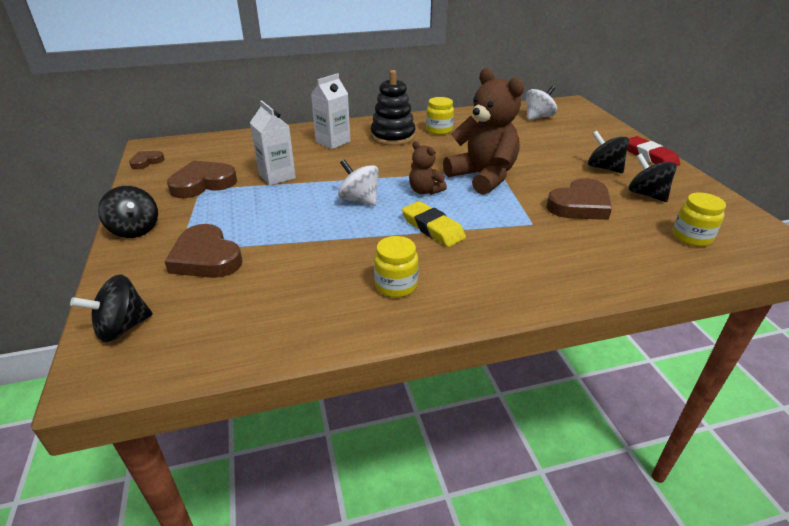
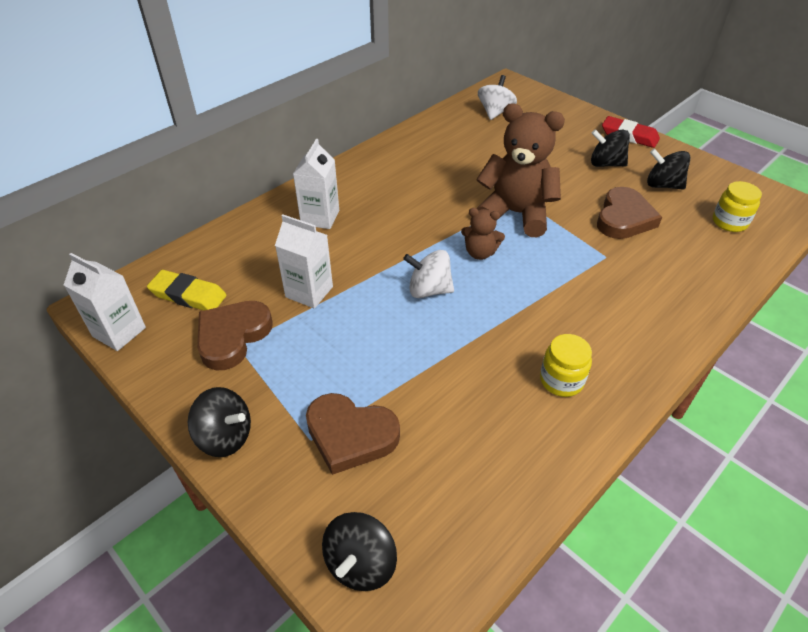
camera: 30 degrees left, 10 degrees up
brown heart [129,151,165,169] -> white carton [64,253,146,351]
black stacking toy [371,70,416,146] -> none
yellow eraser [402,201,466,247] -> yellow eraser moved to [147,270,226,310]
yellow jar [426,97,454,135] -> none

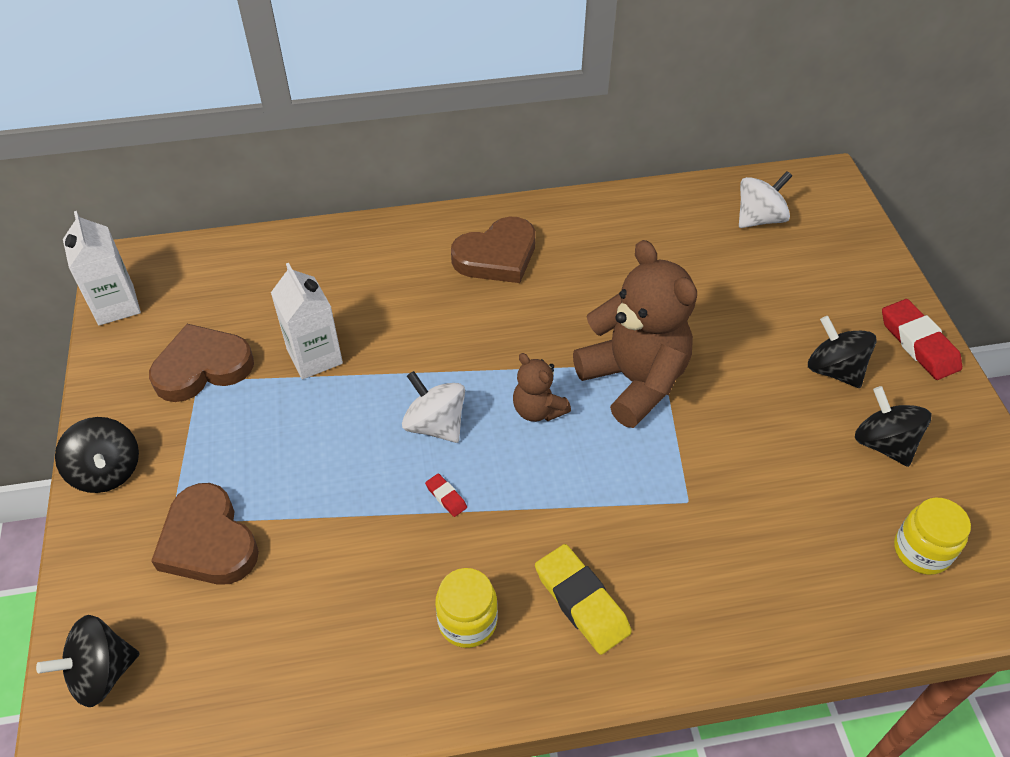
camera: 35 degrees right, 5 degrees up
yellow eraser [147,270,226,310] -> yellow eraser moved to [535,544,632,655]
white carton [293,139,339,229] -> none
brown heart [597,187,662,239] -> brown heart moved to [451,217,536,283]
none -> red eraser [425,473,467,517]

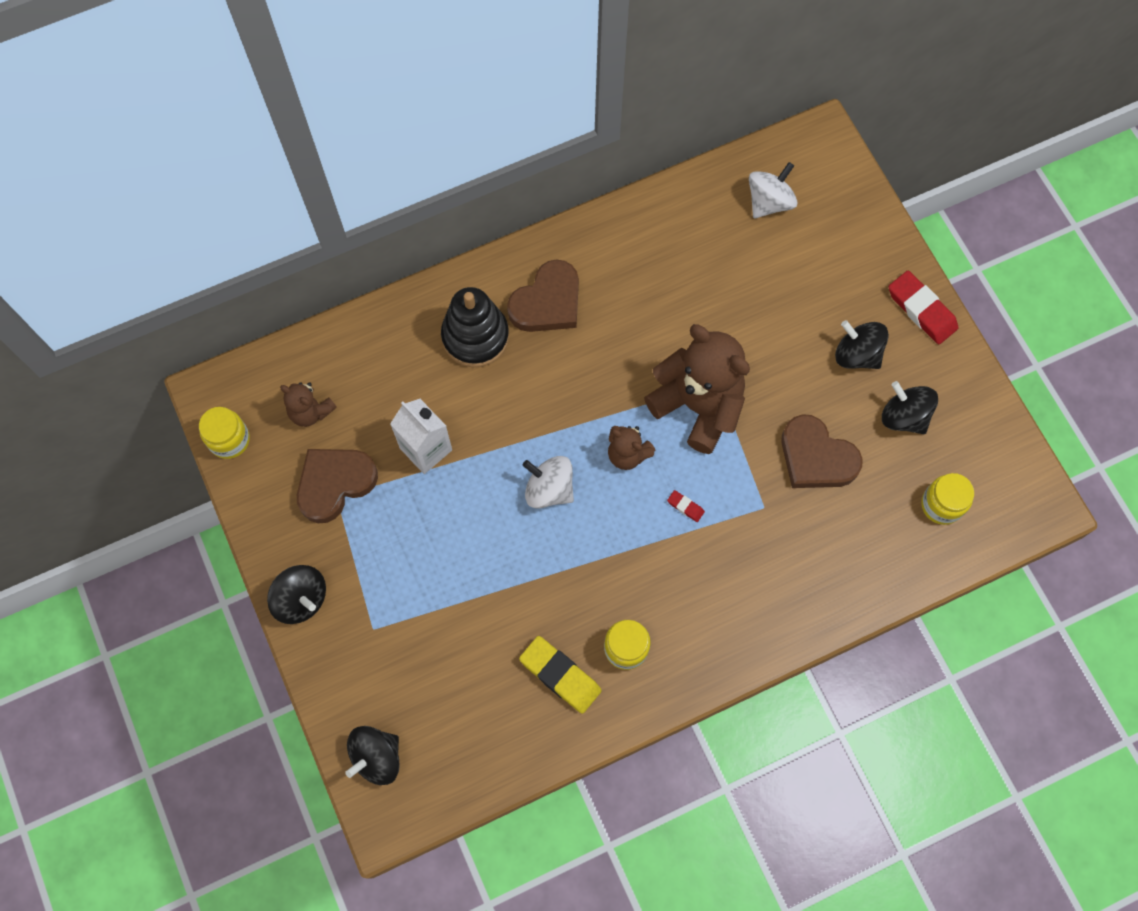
camera: 15 degrees left, 20 degrees up
white carton [63,211,141,325] -> yellow jar [199,407,250,459]
brown heart [151,483,259,585] -> brown heart moved to [781,414,863,488]
red eraser [425,473,467,517] -> red eraser moved to [667,490,705,522]
yellow eraser [535,544,632,655] -> yellow eraser moved to [519,636,602,714]
none -> brown teddy bear [280,382,337,427]
none -> black stacking toy [441,287,509,367]

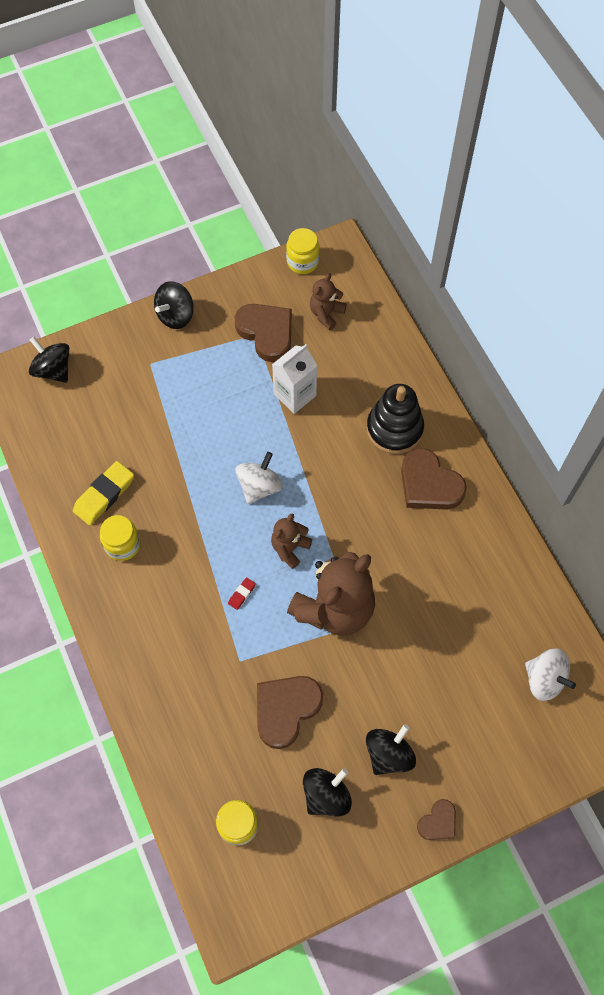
camera: 90 degrees right, 5 degrees down
red eraser [889,271,958,344] -> brown heart [417,799,456,840]

